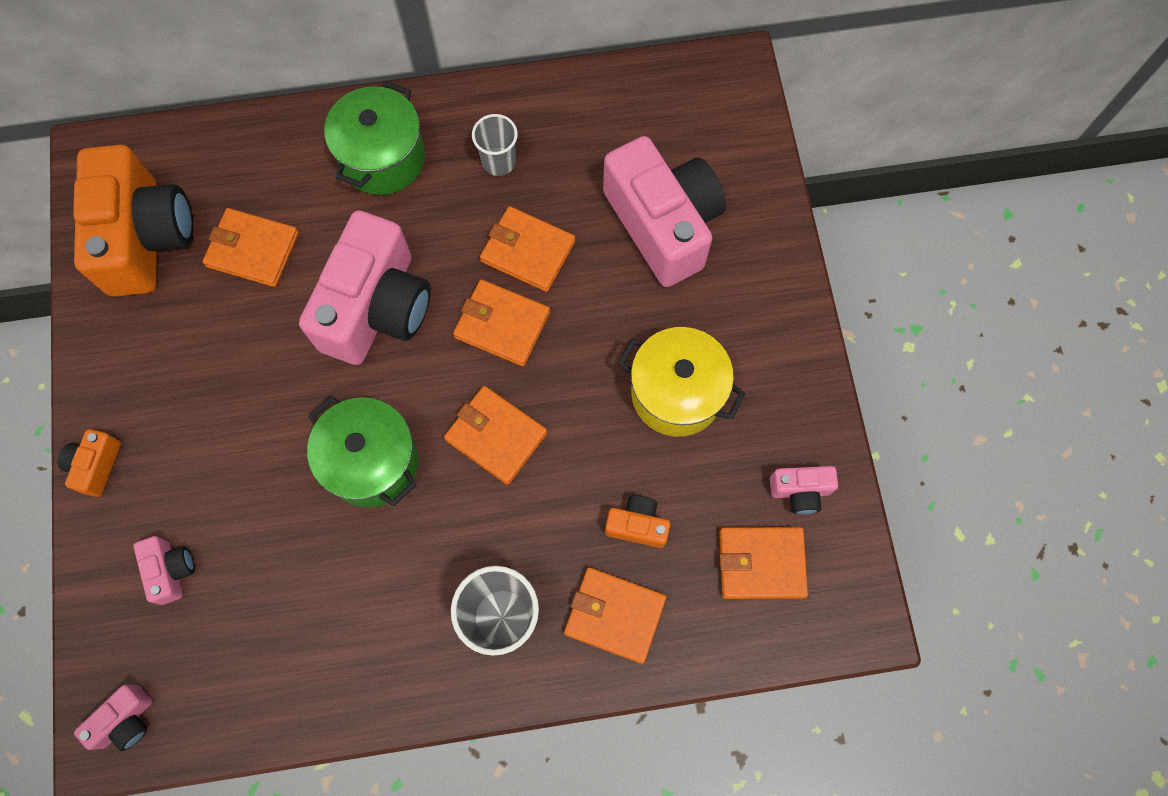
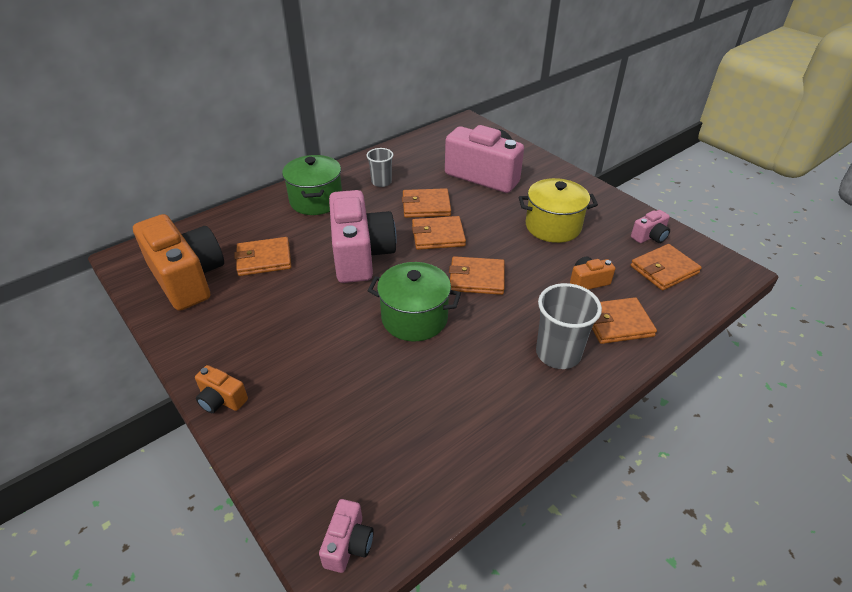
camera: 30 degrees left, 30 degrees down
orange camera [58,429,121,497] -> orange camera turned 45 degrees counterclockwise [195,365,248,413]
pink camera [133,536,195,605] -> none

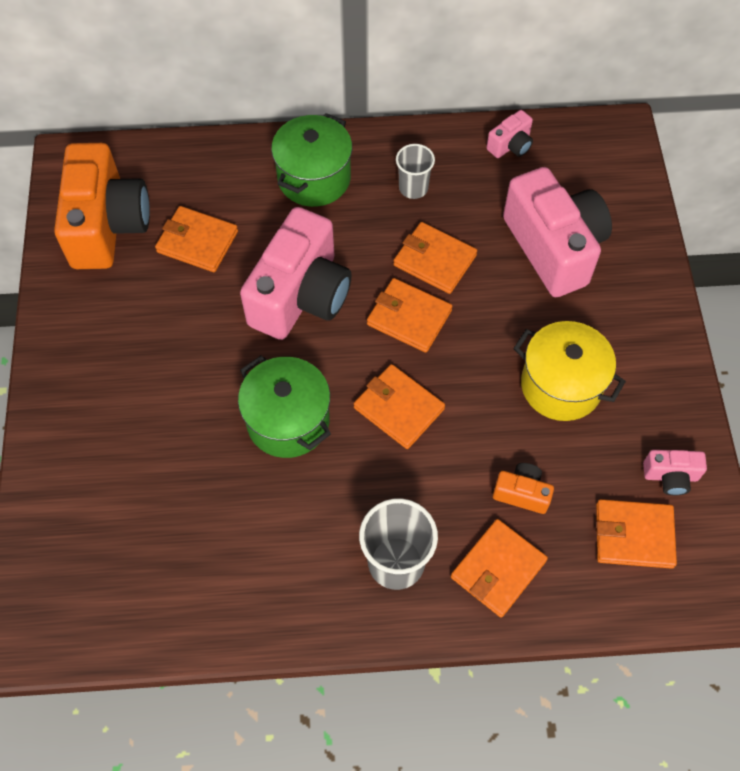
camera: 35 degrees right, 20 degrees up
orange camera [195,365,248,413] -> none
pink camera [319,499,374,573] -> pink camera moved to [487,110,533,158]
orange wallet [592,297,657,344] -> orange wallet turned 75 degrees counterclockwise [451,519,548,617]

